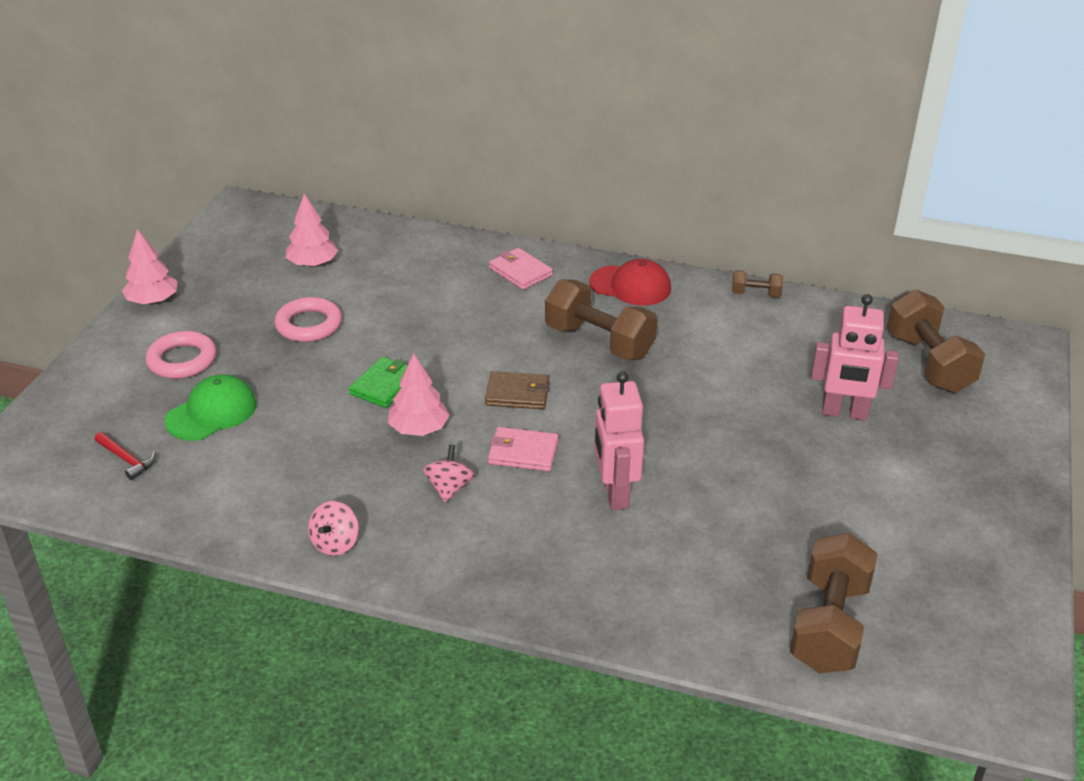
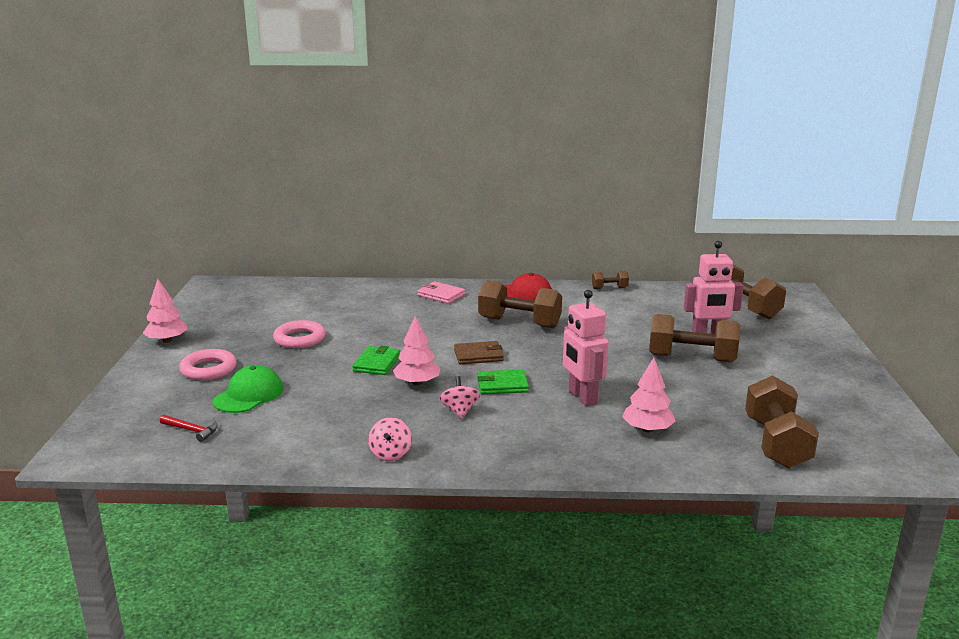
camera: 15 degrees left, 15 degrees down
pink tree [286,194,338,267] -> pink tree moved to [622,357,676,433]
pink wallet [488,427,559,471] -> green wallet [477,370,529,394]
none -> brown dumbbell [649,314,740,362]

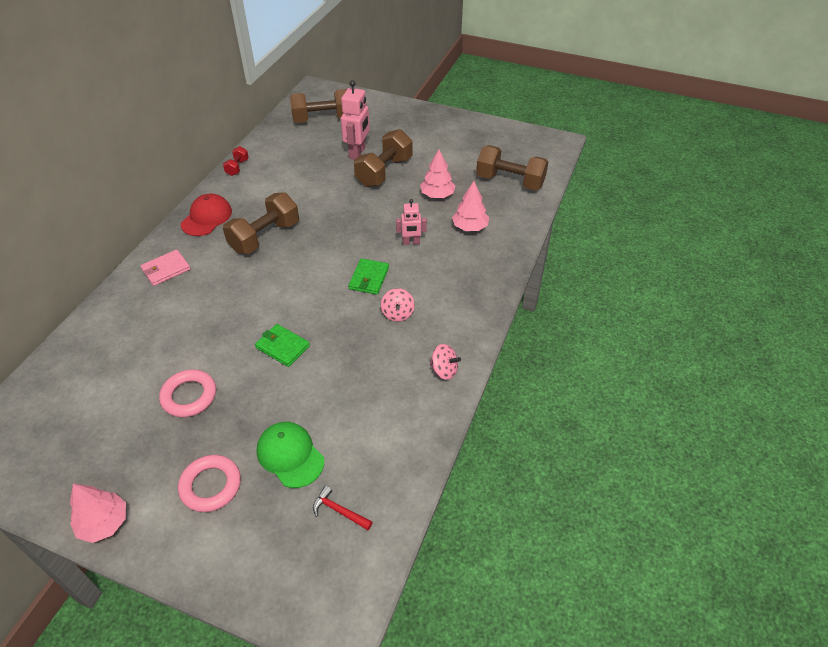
camera: 70 degrees left, 25 degrees up
red hammer [160,415,218,442] -> red hammer turned 105 degrees counterclockwise [313,486,373,530]
pink tree [393,316,440,386] -> pink tree moved to [420,149,455,198]
pink spinning top [440,376,480,419] -> pink spinning top turned 105 degrees counterclockwise [381,288,415,322]
brown wallet [454,341,504,364] -> none
pink robot [563,290,609,406] -> pink robot [396,199,427,245], size x0.60
brown dumbbell [592,271,629,289] -> red dumbbell [223,146,249,176]

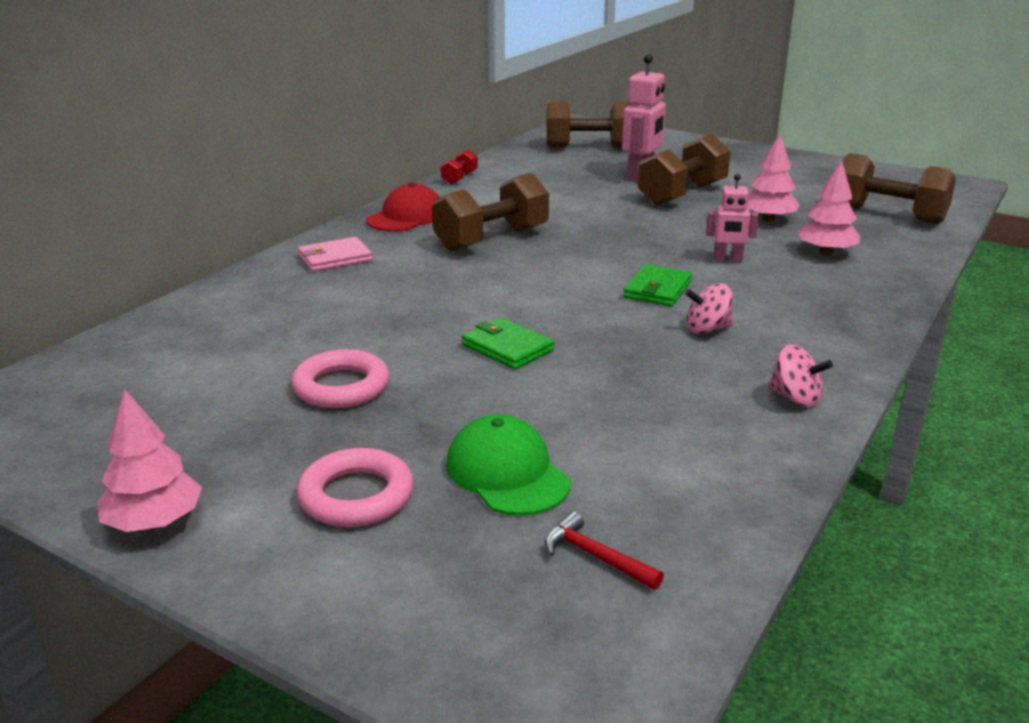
camera: 10 degrees right, 20 degrees down
pink spinning top [381,288,415,322] -> pink spinning top turned 75 degrees clockwise [685,283,733,334]

